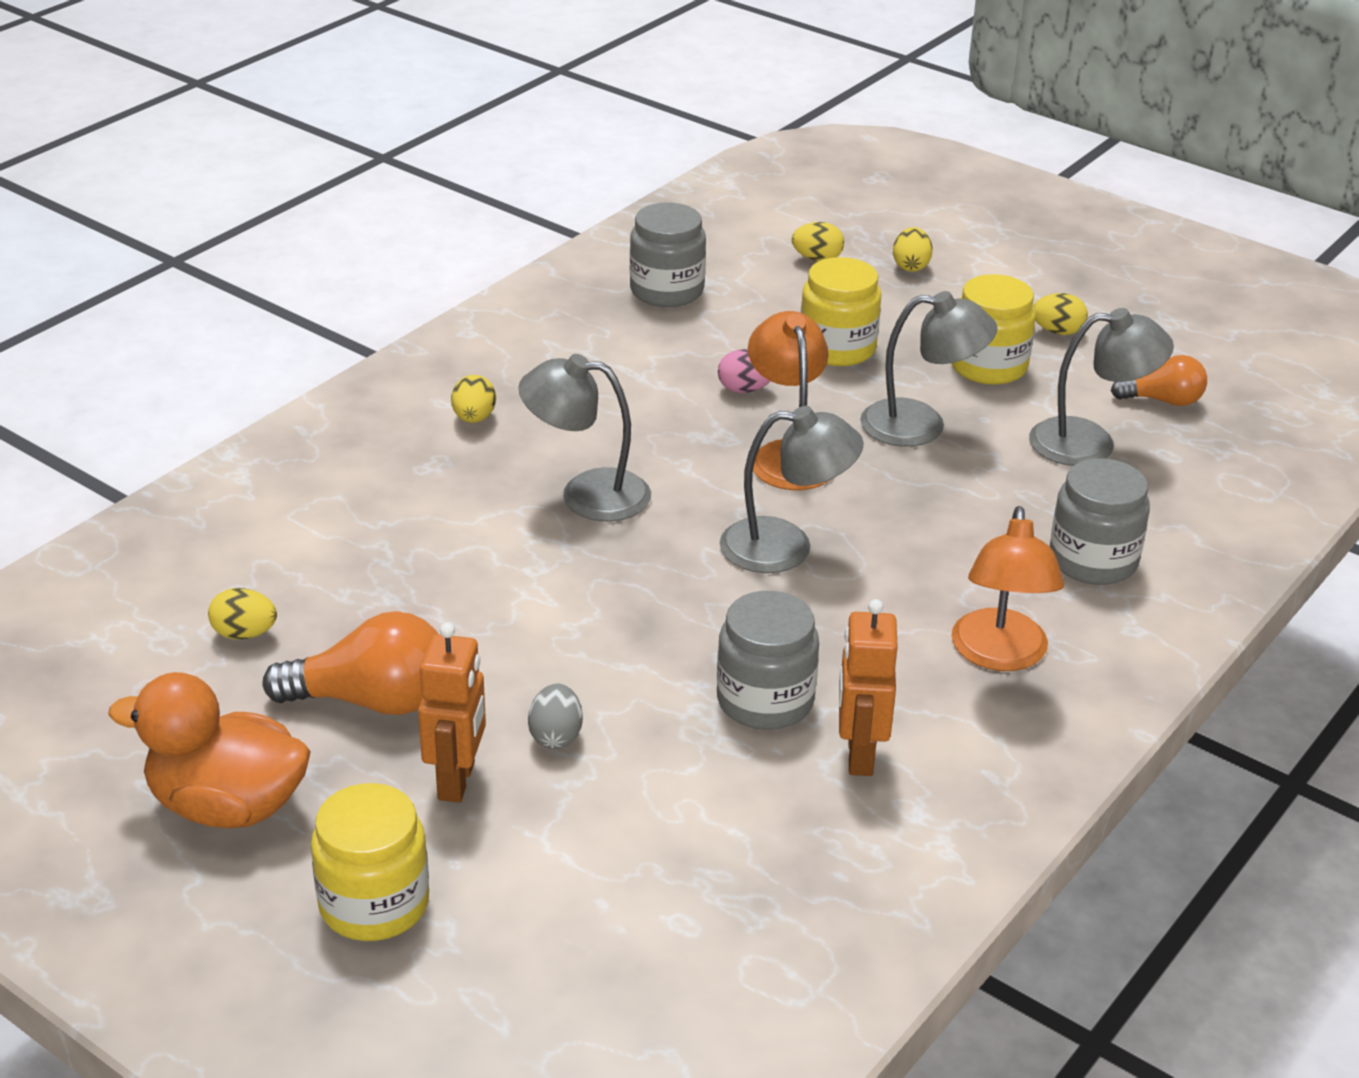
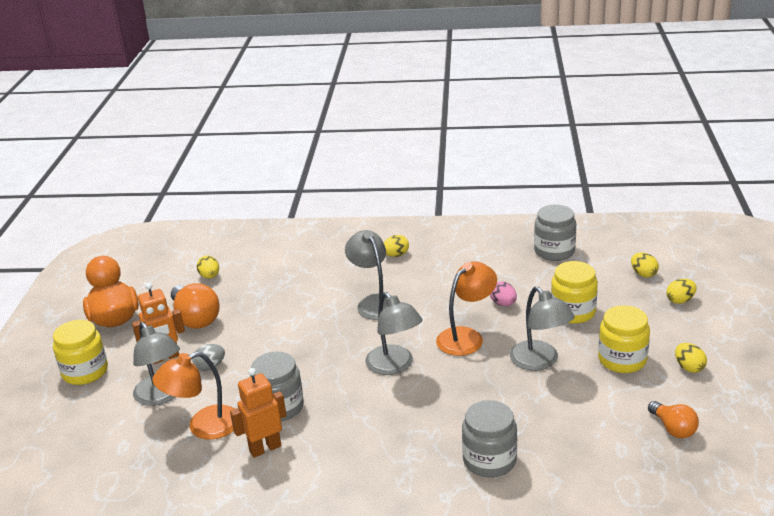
camera: 60 degrees right, 5 degrees down
orange lamp [951,506,1064,671] -> orange lamp moved to [152,352,235,440]
grey lamp [1029,308,1174,466] -> grey lamp moved to [133,322,180,406]

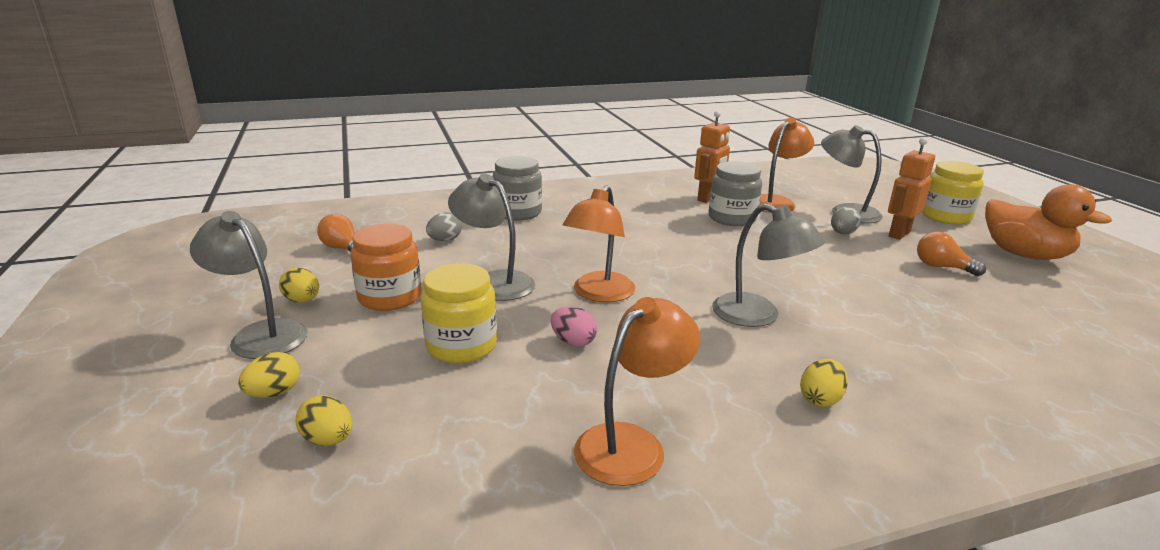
camera: 155 degrees right, 5 degrees down
orange light bulb [171,283,220,329] -> orange light bulb [917,231,986,276], size x0.61
yellow egg [197,255,219,279] -> none
grey lamp [365,292,423,375] -> grey lamp moved to [190,211,308,359]
grey jar [534,204,576,261] -> none
yellow jar [598,305,650,373] -> orange jar [350,224,421,311]
none -> grey egg [426,212,462,241]
none -> orange lamp [574,297,700,486]

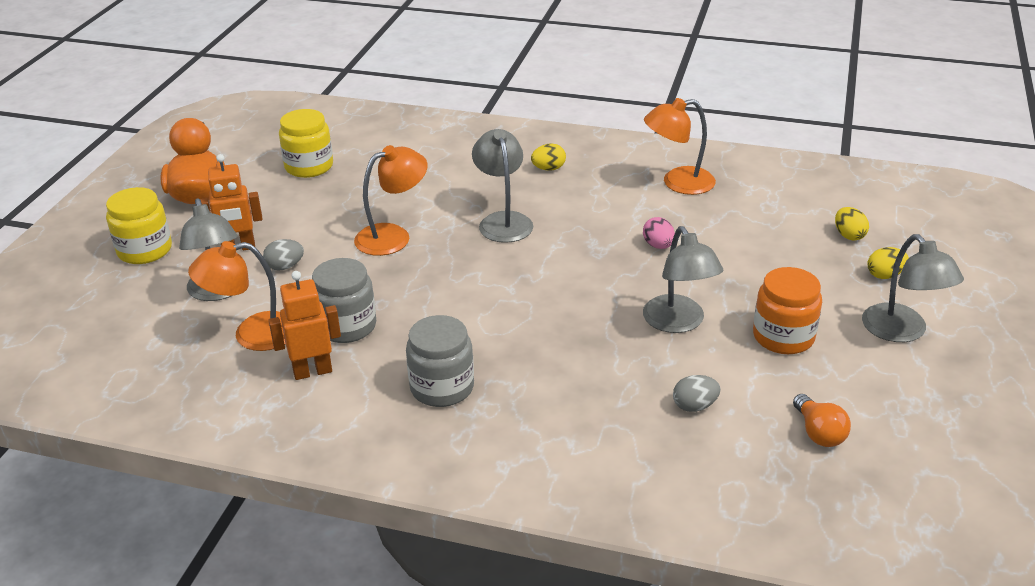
camera: 145 degrees left, 10 degrees up
yellow egg [279,267,319,303] -> none
yellow jar [421,263,497,364] -> yellow jar moved to [279,109,333,178]
grey jar [493,156,542,221] -> grey jar moved to [406,315,474,407]
orange lamp [563,186,635,302] -> orange lamp moved to [354,145,427,256]
orange light bulb [917,231,986,276] -> none

